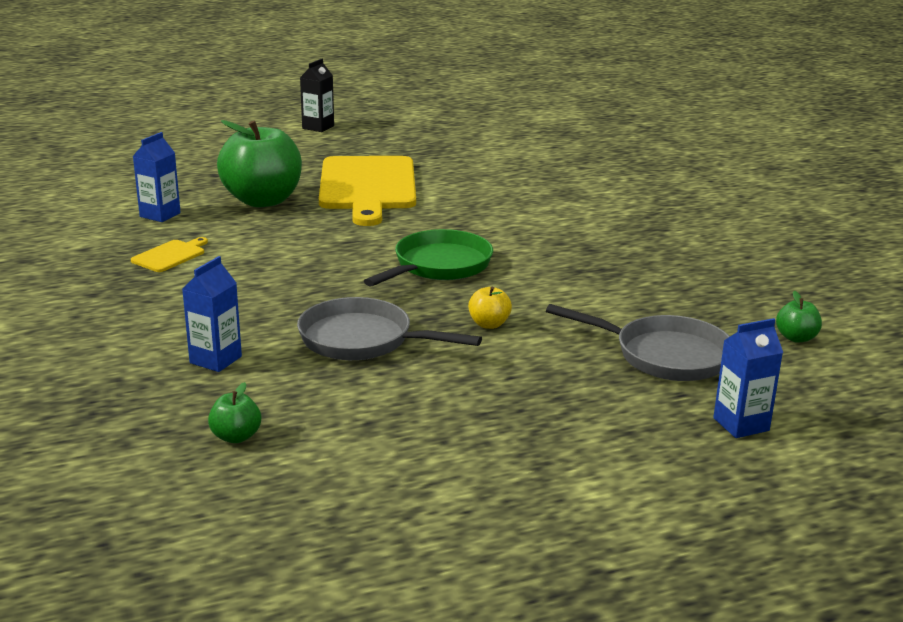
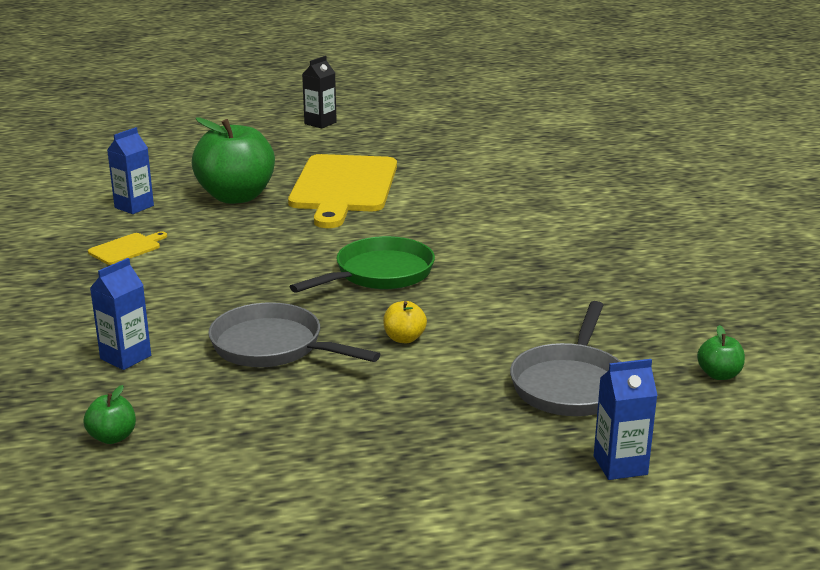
camera: 10 degrees right, 0 degrees up
grey pan [546,304,730,381] -> grey pan turned 75 degrees clockwise [510,301,621,416]

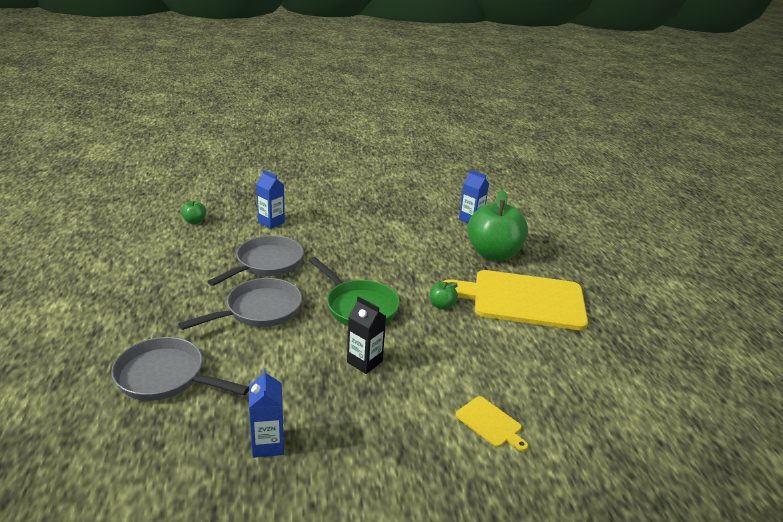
camera: 90 degrees right, 5 degrees up
yellow cutting board [88,231,167,265] -> yellow cutting board moved to [456,396,528,451]
black carton [302,56,337,129] -> black carton moved to [347,296,386,374]
yellow apple [383,301,427,343] -> grey pan [178,278,302,330]
blue carton [594,359,658,480] -> blue carton moved to [249,368,284,458]
green apple [697,325,745,380] -> green apple moved to [430,282,458,309]

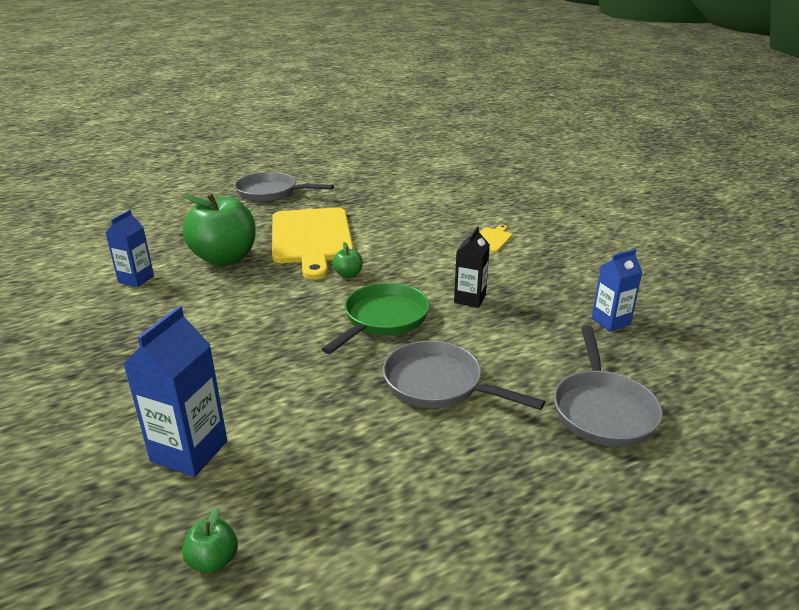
camera: 105 degrees left, 0 degrees up
grey pan [207,236,304,286] -> grey pan moved to [235,172,334,202]
blue carton [256,169,285,229] -> blue carton [124,306,227,477], size x1.53

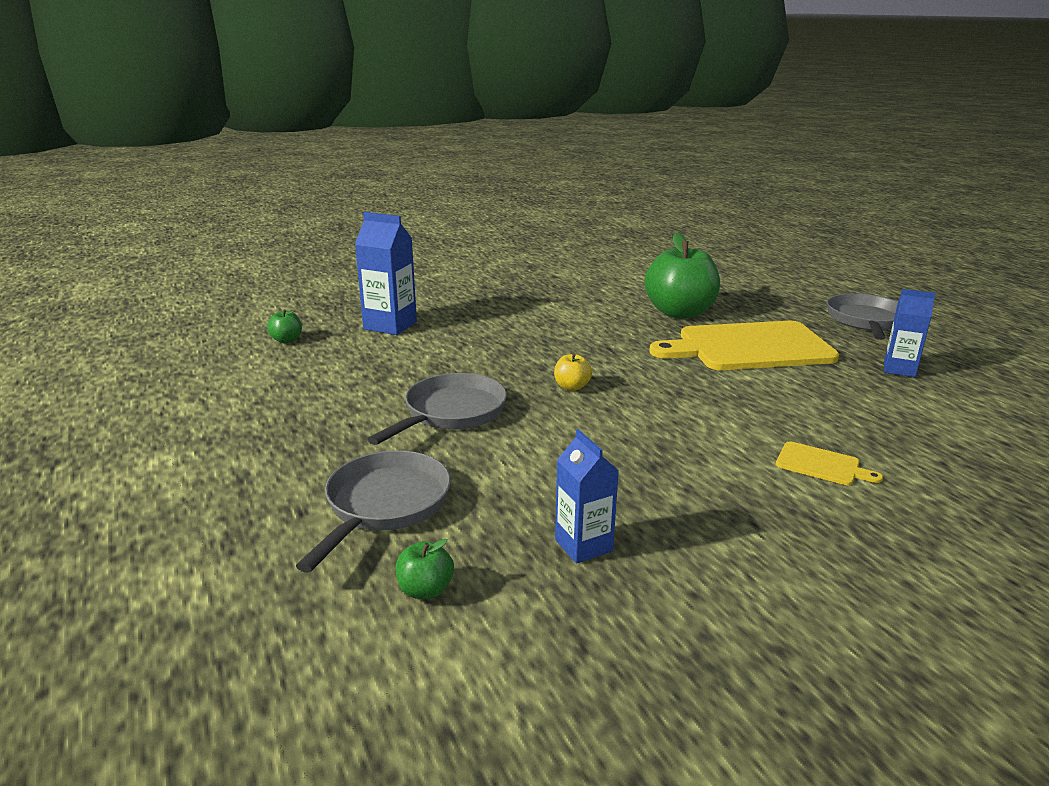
camera: 90 degrees right, 5 degrees down
blue carton [106,210,154,287] -> blue carton moved to [884,289,936,377]
green pan [322,283,429,354] -> yellow apple [554,353,592,391]
green apple [332,242,363,278] -> green apple moved to [396,539,454,599]
black carton [454,226,490,308] -> none
grey pan [554,326,662,447] -> grey pan turned 105 degrees clockwise [296,450,451,573]

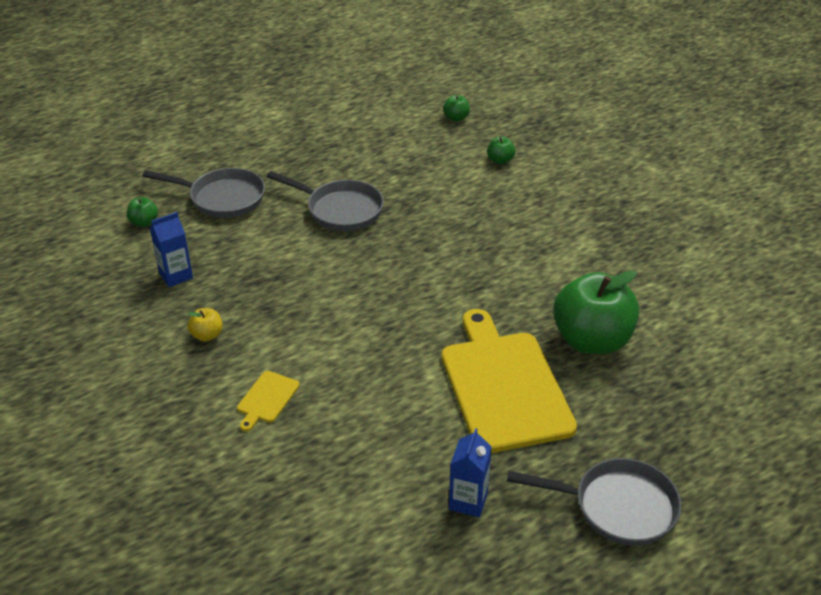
camera: 85 degrees right, 15 degrees up
blue carton [355,212,417,335] -> green apple [487,137,516,164]
yellow apple [554,353,592,391] -> yellow apple moved to [188,308,223,342]

